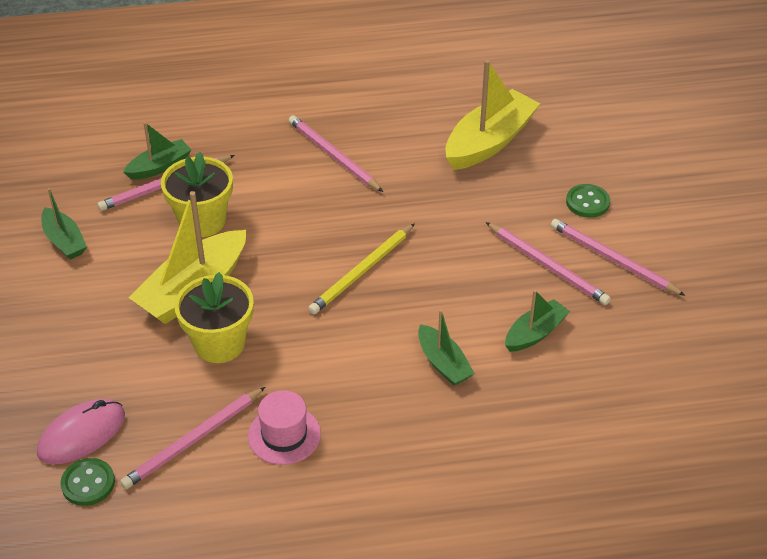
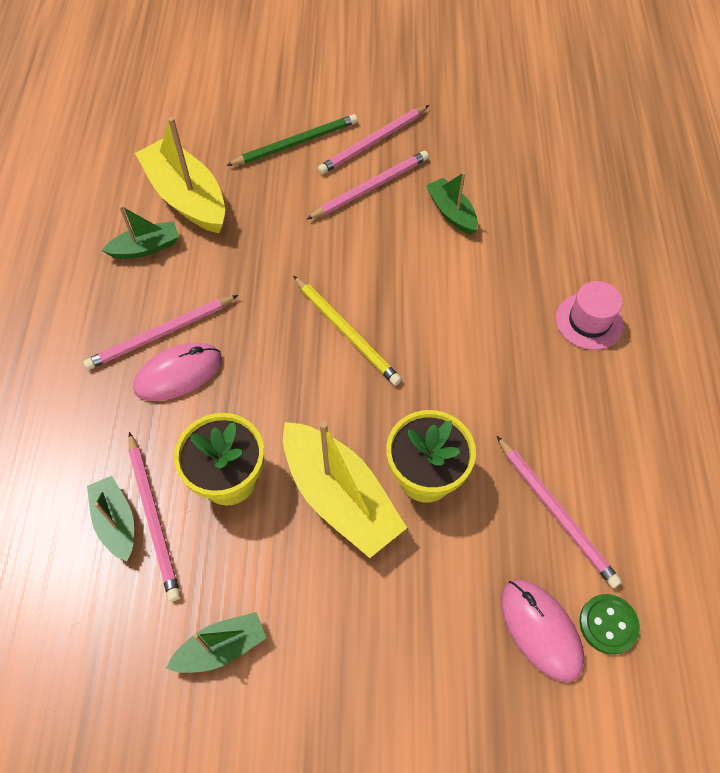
camera: 80 degrees left, 15 degrees up
pink hat [248,390,321,465] -> pink hat moved to [556,281,624,350]
green boat [418,309,475,386] -> green boat moved to [101,205,179,259]
green button [566,184,610,218] -> green pencil [226,114,358,166]
none -> pink mouse [133,342,222,401]

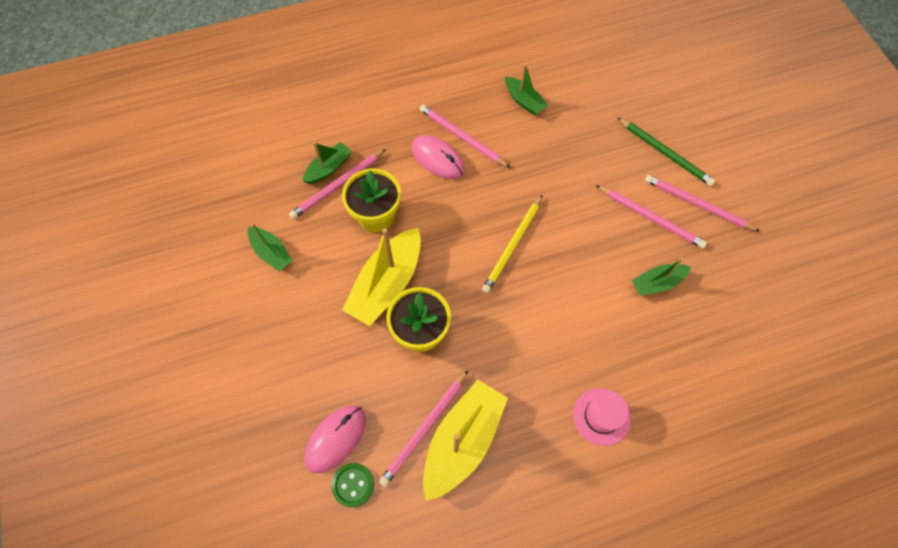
camera: 70 degrees right, 5 degrees up
yellow boat [135,117,225,233] -> yellow boat moved to [423,380,508,501]
green boat [426,172,478,235] -> green boat turned 150 degrees counterclockwise [632,257,691,296]

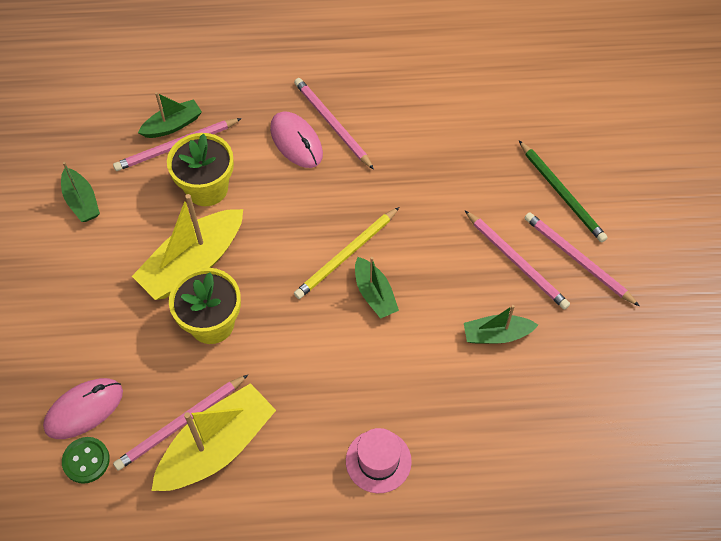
camera: 15 degrees right, 5 degrees down
green boat [505,64,549,116] -> green boat moved to [355,257,399,319]

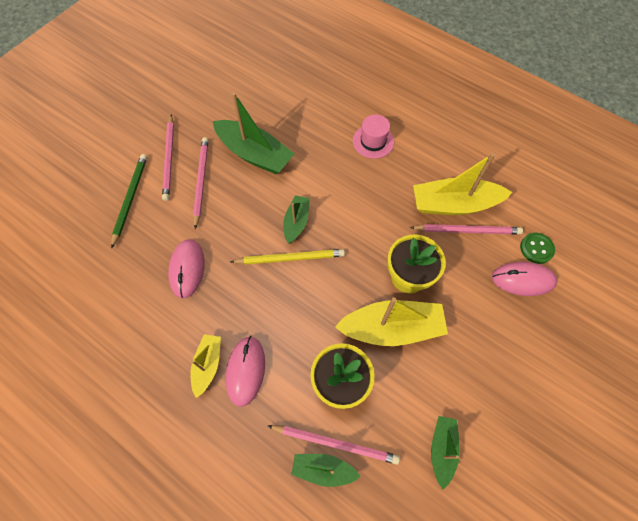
camera: 140 degrees left, 5 degrees up
pink pencil [294,78,374,169] -> yellow boat [191,334,221,398]
green boat [464,305,538,344] -> green boat [213,92,295,174], size x1.80
none -> pink mouse [168,239,205,299]

